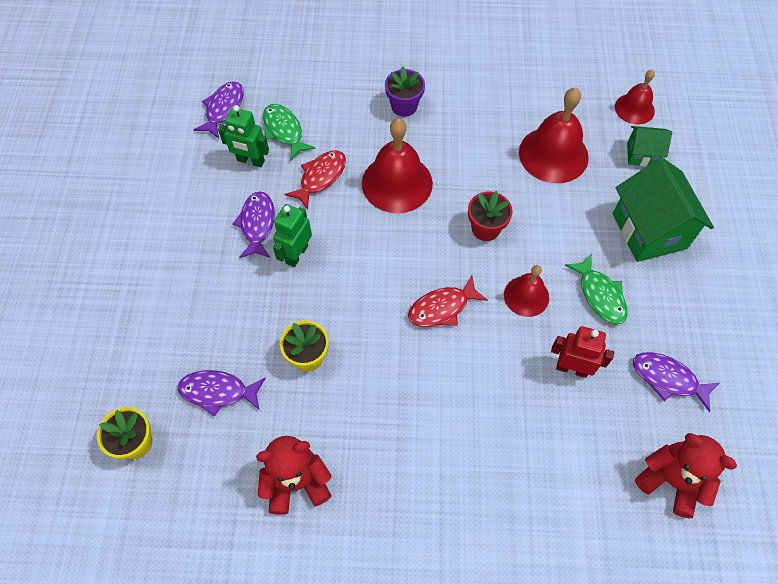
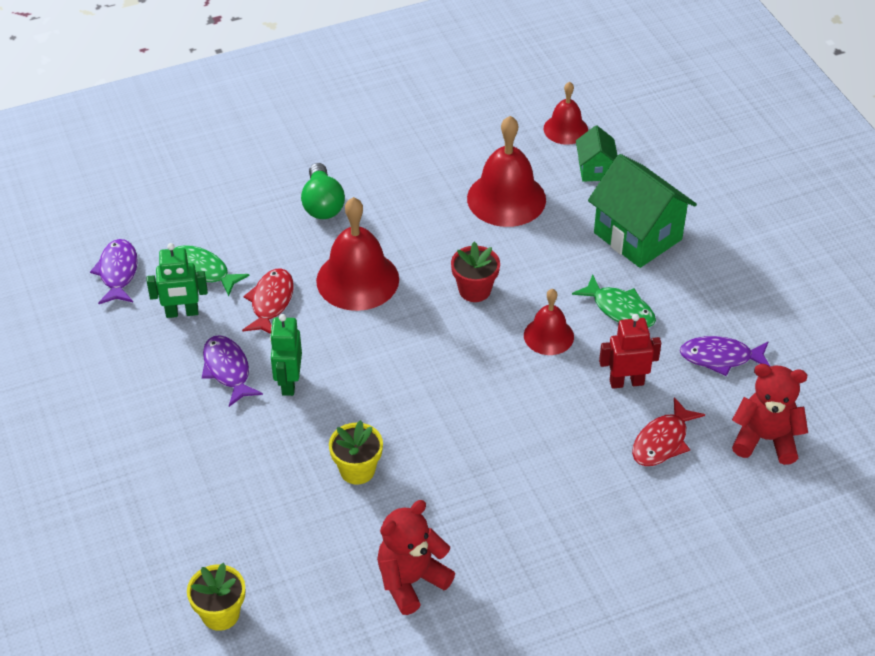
camera: 25 degrees left, 15 degrees down
purple fish [178,370,265,417] -> none
purple flower pot [385,66,425,117] -> green light bulb [301,163,345,219]
red fish [408,276,488,327] -> red fish moved to [632,397,705,466]
green house [627,126,672,167] -> green house turned 75 degrees counterclockwise [576,125,617,182]

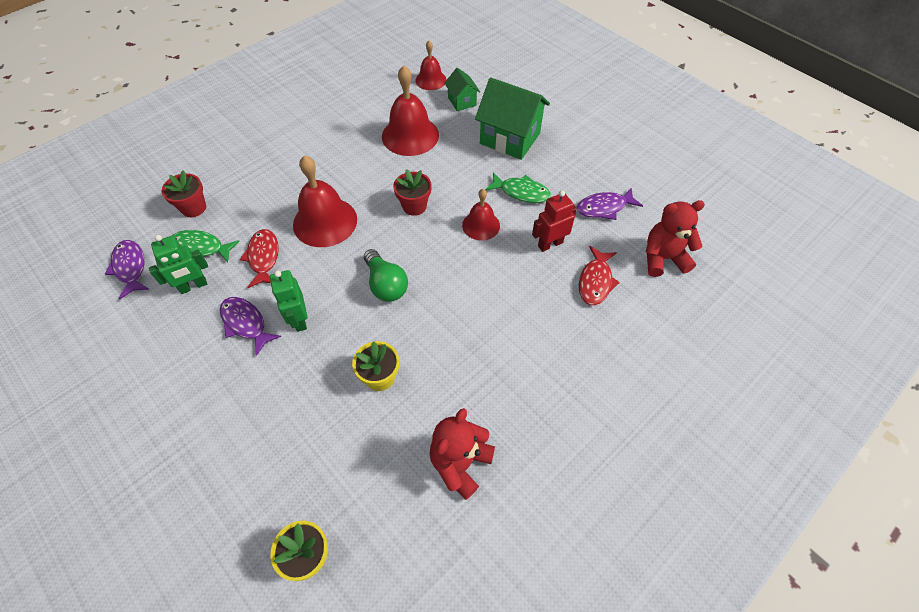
camera: 20 degrees left, 10 degrees up
green light bulb [301,163,345,219] -> green light bulb moved to [364,249,408,302]
none -> red flower pot [162,170,206,217]

